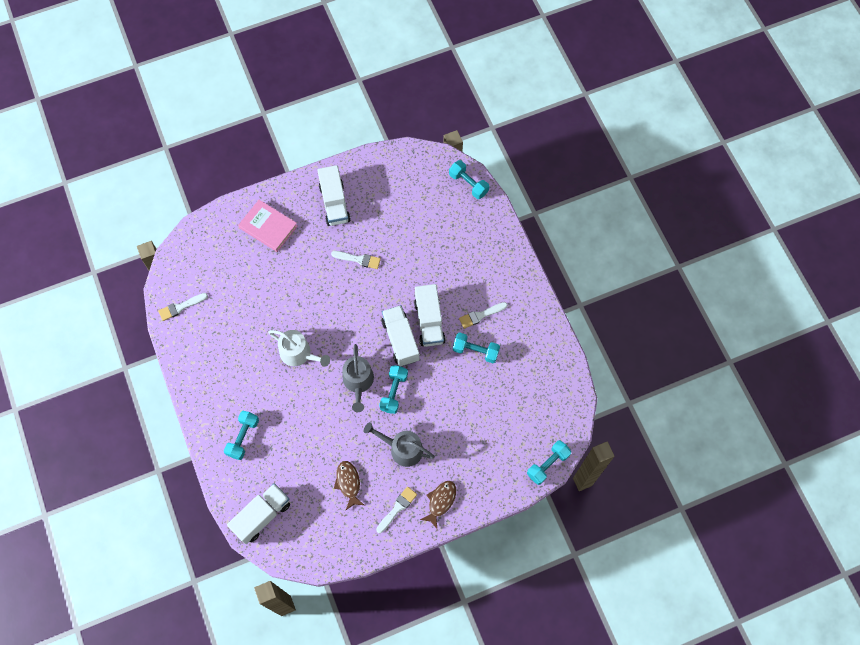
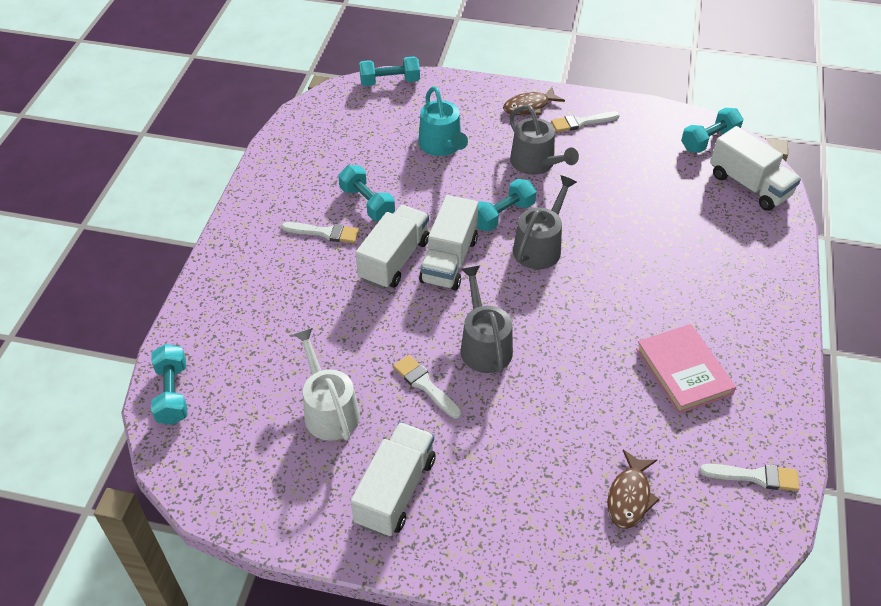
camera: 145 degrees left, 20 degrees down
turquoise dumbbell [224,411,259,460] -> turquoise dumbbell moved to [681,108,743,153]
white truck [227,483,290,544] -> white truck turned 120 degrees counterclockwise [710,126,801,211]
pink book [238,200,298,252] -> pink book moved to [636,324,736,414]
white watering can [268,330,330,367] -> white watering can moved to [293,328,360,441]
brown fish [334,461,364,510] -> brown fish moved to [607,450,660,529]
none -> turquoise watering can [418,86,468,156]
none -> grey watering can [461,266,513,373]

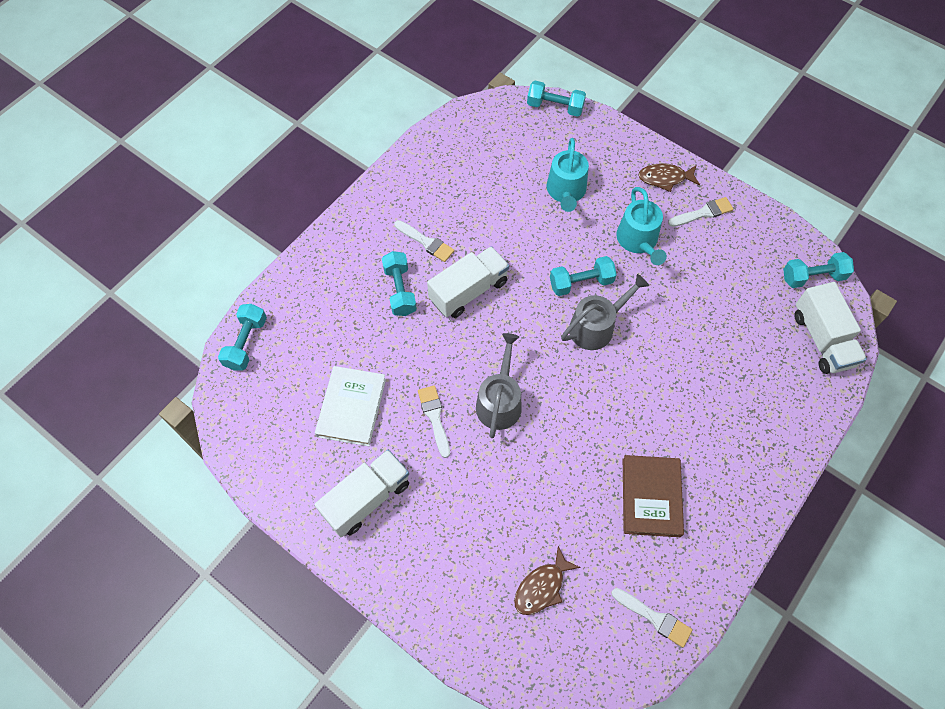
camera: 25 degrees right, 15 degrees up
white watering can [293,328,360,441] -> white book [315,366,386,446]
turquoise dumbbell [338,165,395,221] -> turquoise dumbbell moved to [382,251,417,316]
white truck [419,195,478,291] -> none
grey watering can [509,105,579,175] -> turquoise watering can [616,187,667,265]
white brush [551,112,620,132] -> white brush turned 150 degrees clockwise [668,197,734,227]
pink book [636,324,736,414] -> brown book [623,455,684,537]

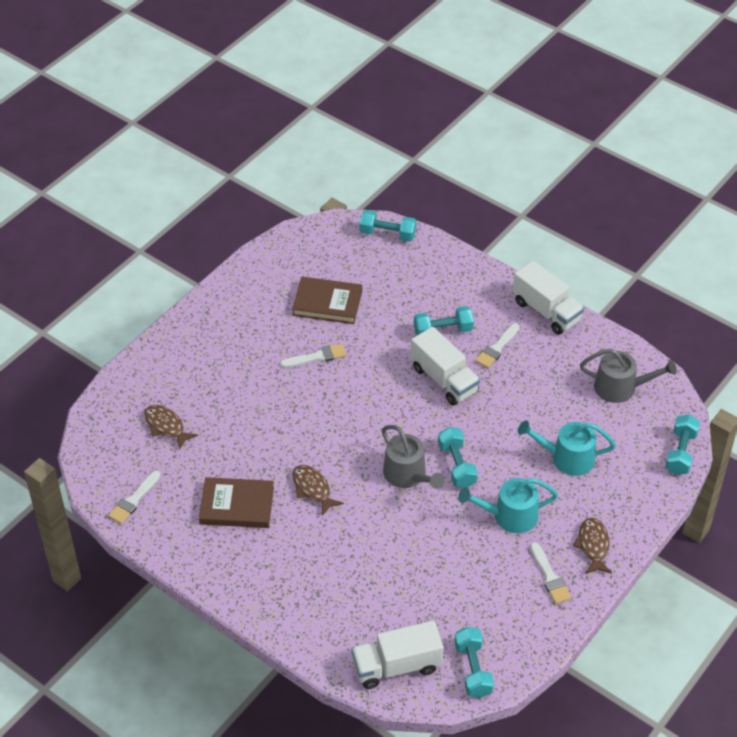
camera: 90 degrees right, 15 degrees down
white book [315,366,386,446] -> brown book [292,277,362,324]
white truck [315,450,409,537] -> white truck moved to [513,261,584,335]
grey watering can [476,333,522,438] -> grey watering can moved to [580,348,677,403]
none -> brown fish [292,465,344,516]

